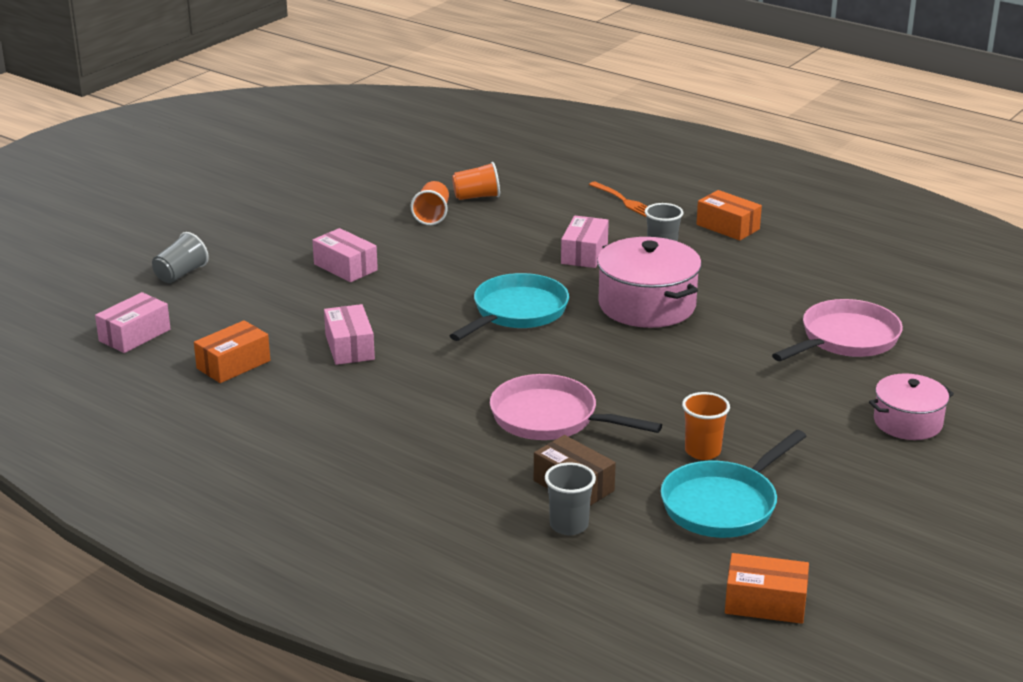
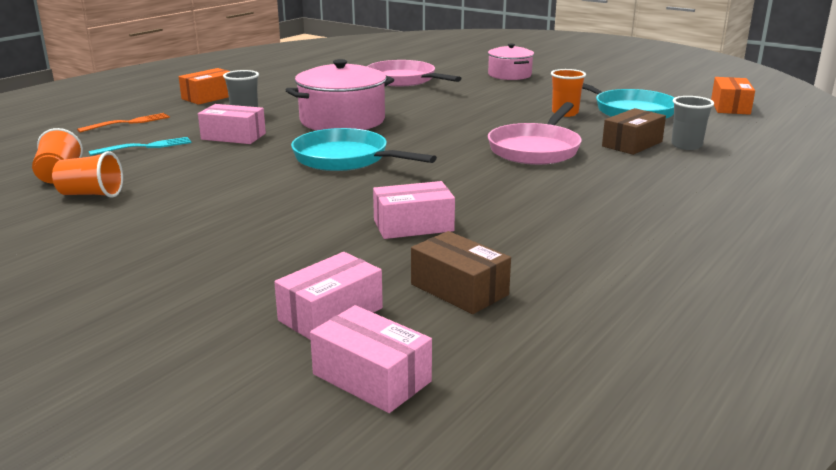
camera: 90 degrees left, 5 degrees down
grey cup [152,232,209,283] -> none
orange box [194,320,270,383] -> brown box [411,231,511,314]
pink box [312,228,378,282] -> pink box moved to [274,252,383,340]
none -> turquoise fork [89,137,191,156]

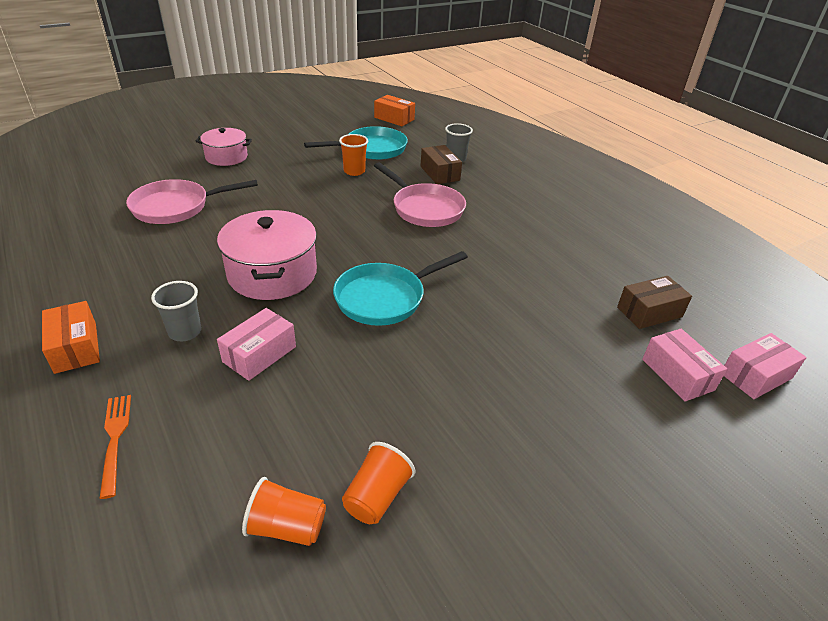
camera: 70 degrees left, 15 degrees up
turquoise fork [89,137,191,156] -> none
pink box [373,181,455,239] -> none

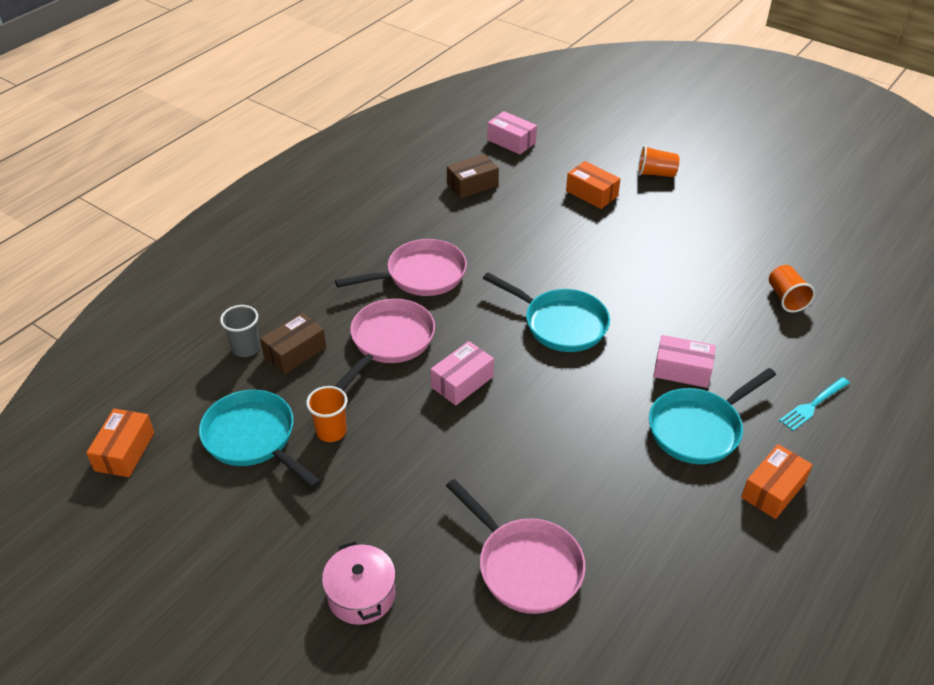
camera: 110 degrees left, 5 degrees up
orange fork [99,395,131,499] -> turquoise fork [779,377,850,431]
grey cup [151,281,202,341] -> turquoise pan [649,368,776,464]
pink pot [217,210,317,300] -> none
orange cup [342,442,415,524] -> orange cup moved to [638,145,680,177]
brown box [617,276,692,329] -> brown box turned 75 degrees counterclockwise [447,154,499,199]
pink box [642,329,727,402] -> pink box moved to [430,341,494,405]
none -> pink pan [335,239,467,296]
none -> orange box [566,161,621,209]

